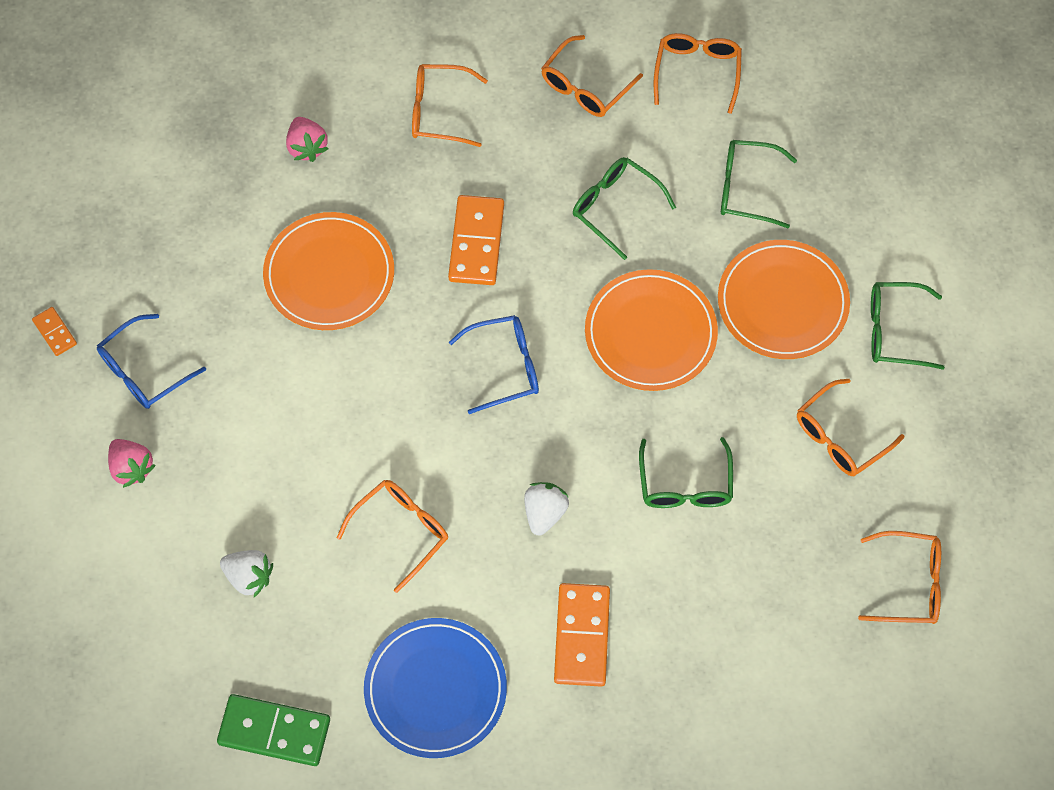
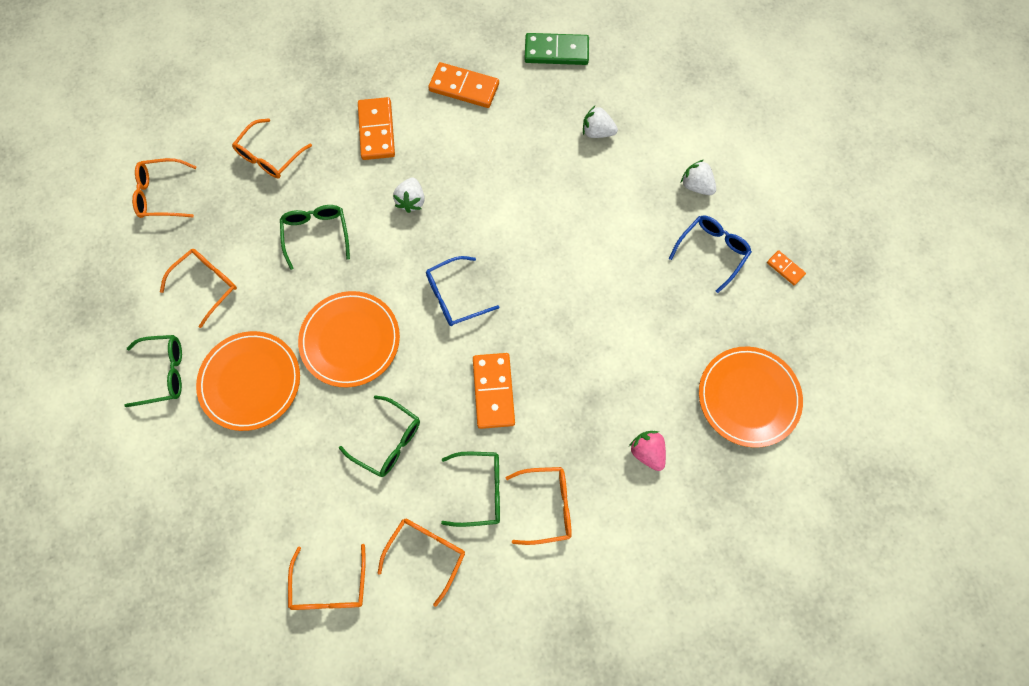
camera: 170 degrees right, 5 degrees up
pink strawberry [108,439,156,488] -> white strawberry [681,160,716,195]
orange plate [263,212,394,330] -> orange plate moved to [699,346,803,448]
orange glasses [337,480,448,593] -> orange glasses moved to [232,118,312,178]
blue plate [364,618,507,758] -> orange domino [428,62,499,108]
green glasses [721,140,797,228] -> green glasses moved to [441,452,500,527]

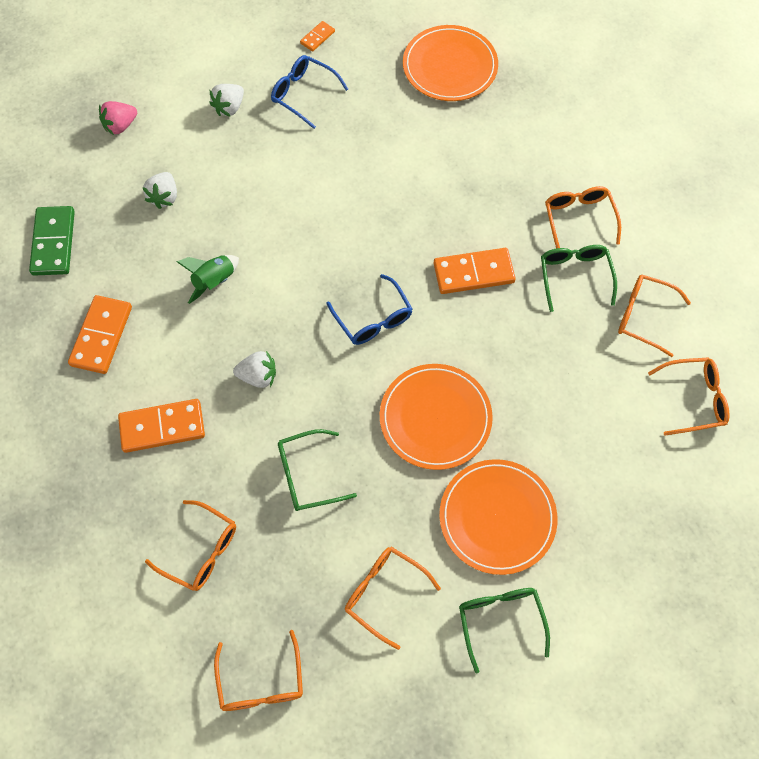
camera: 95 degrees left, 5 degrees down
green glasses [339,395,420,477] -> none
pink strawberry [629,431,666,471] -> pink strawberry moved to [99,101,137,135]
none -> green rocket [177,255,239,304]

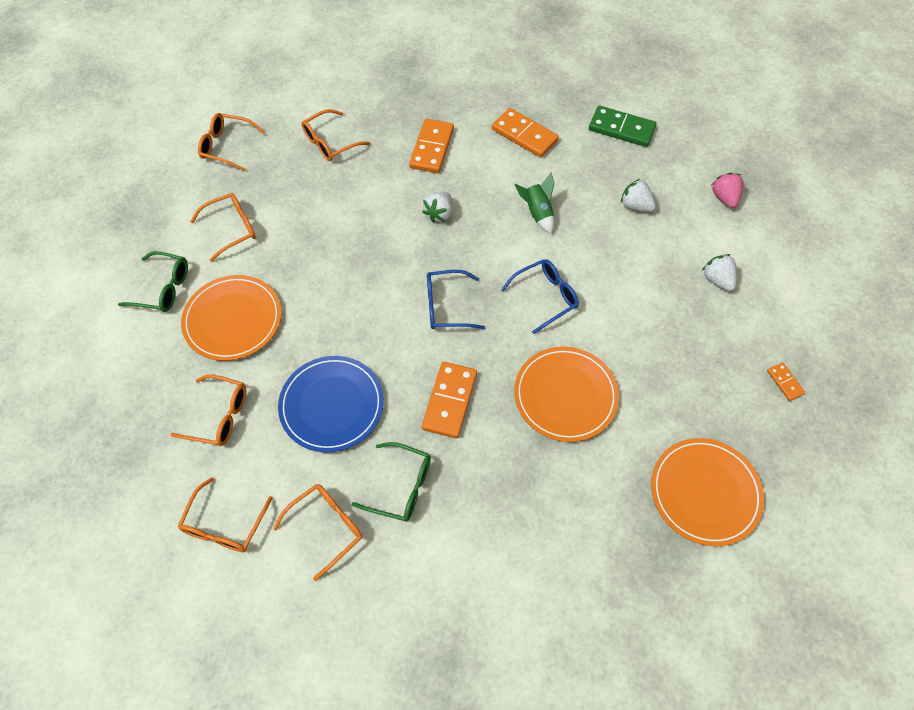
camera: 115 degrees right, 5 degrees down
blue glasses [271,55,348,129] -> blue glasses moved to [501,259,579,334]
green glasses [278,429,357,511] -> none
orange plate [380,364,493,470] -> orange plate moved to [514,347,619,442]
orange glasses [545,186,621,249] -> orange glasses moved to [170,375,246,446]
none -> blue plate [278,356,384,452]

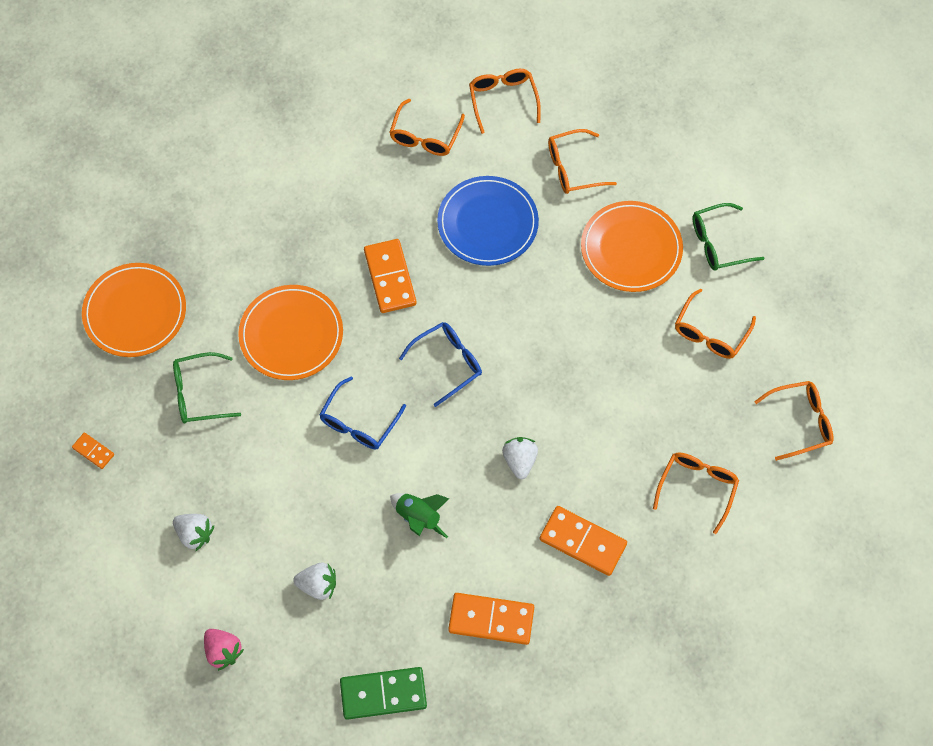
camera: 150 degrees right, 5 degrees up
green glasses [352,442,431,522] -> green glasses moved to [173,352,241,423]
orange domino [409,119,454,173] -> orange domino turned 45 degrees counterclockwise [540,506,627,576]

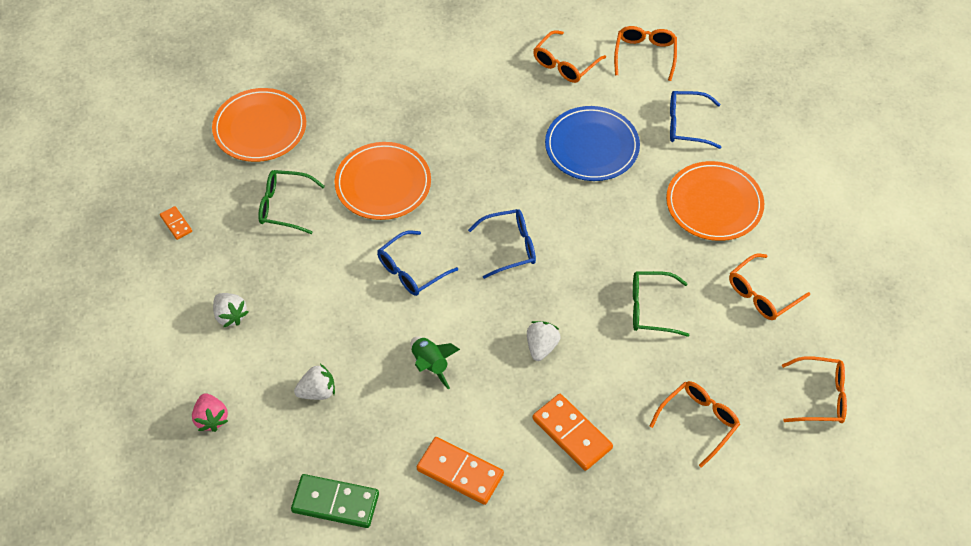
camera: 20 degrees right, 10 degrees down
white strawberry [293,563,336,600] -> white strawberry turned 45 degrees counterclockwise [294,364,335,400]
orange domino [364,239,417,313] -> none
orange glasses [548,129,617,194] -> blue glasses [670,91,721,149]
green glasses [693,203,765,271] -> green glasses moved to [633,271,689,337]

